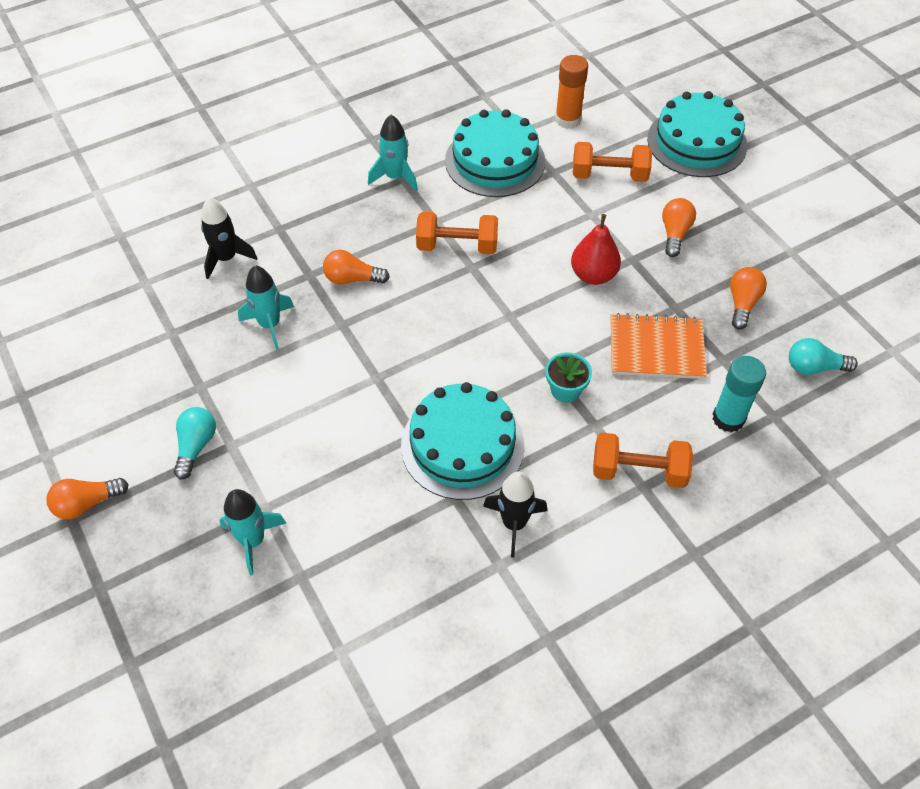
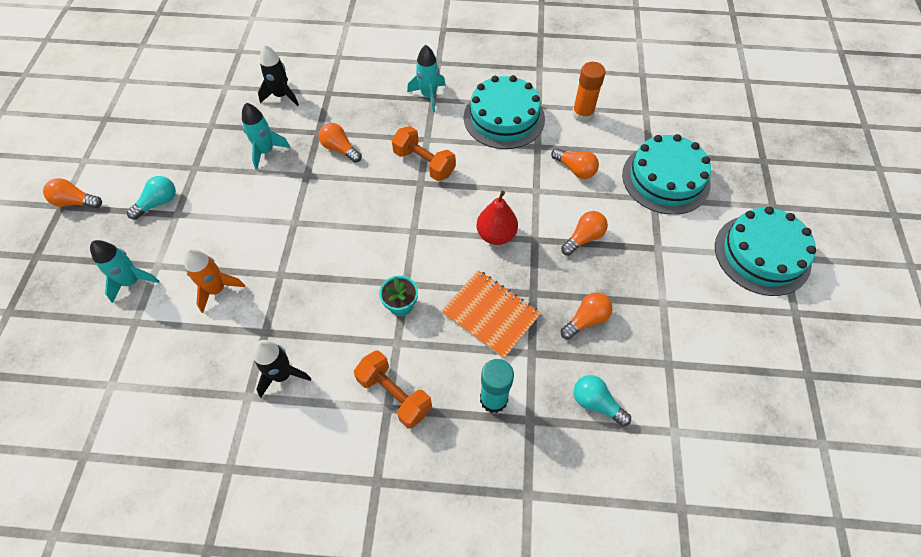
camera: 35 degrees right, 5 degrees up
turquoise cake [401,382,525,500] -> turquoise cake moved to [715,207,816,296]
orange dumbbell [573,142,652,182] -> orange light bulb [551,148,599,179]
none -> orange rocket [184,249,245,313]

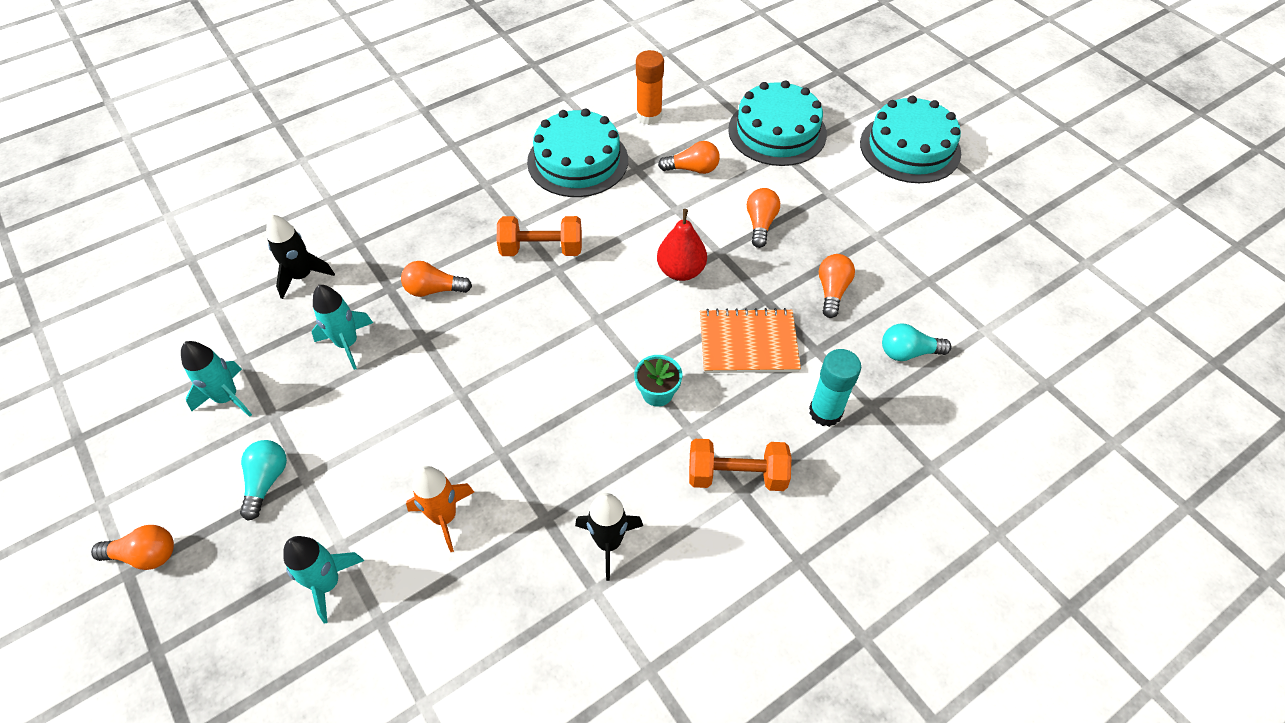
camera: 40 degrees left, 5 degrees down
orange light bulb [43,178,102,208] -> orange light bulb turned 150 degrees counterclockwise [91,525,174,570]
turquoise rocket [407,45,446,112] -> turquoise rocket moved to [181,341,252,417]

